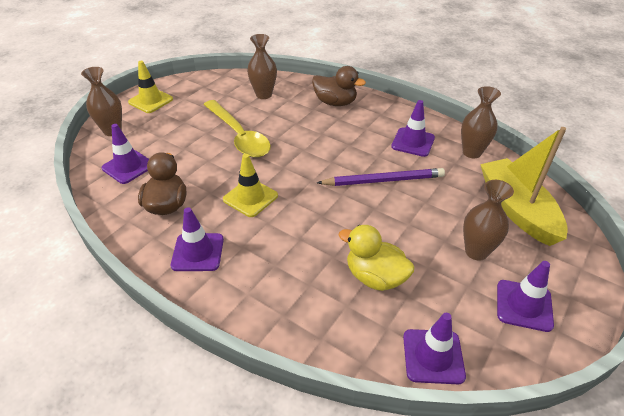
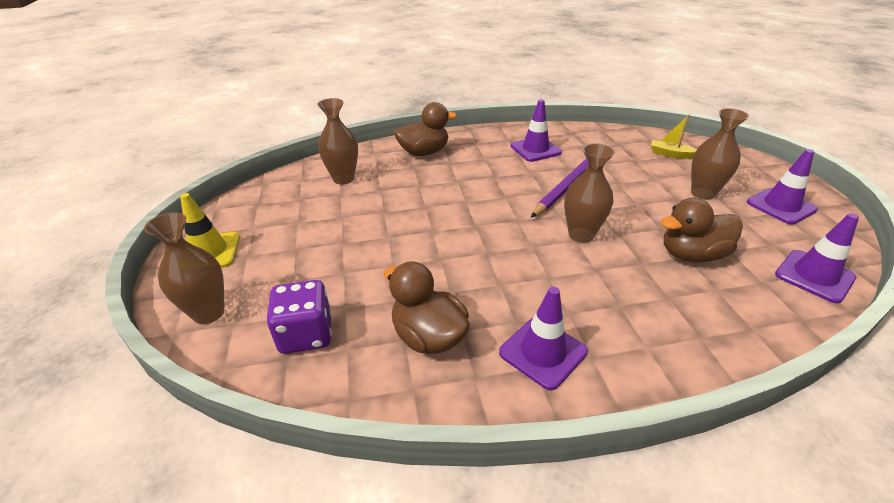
camera: 45 degrees left, 5 degrees down
purple traffic cone [102,124,149,184] -> purple dice [266,280,332,354]
yellow spoon [203,100,271,158] -> none
yellow traffic cone [223,154,278,217] -> none
yellow duck [339,225,415,291] -> brown duck [661,198,743,262]
brown vase [461,86,501,158] -> brown vase moved to [564,143,615,243]
yellow boat [480,127,568,246] -> yellow boat [651,115,697,159], size x0.42

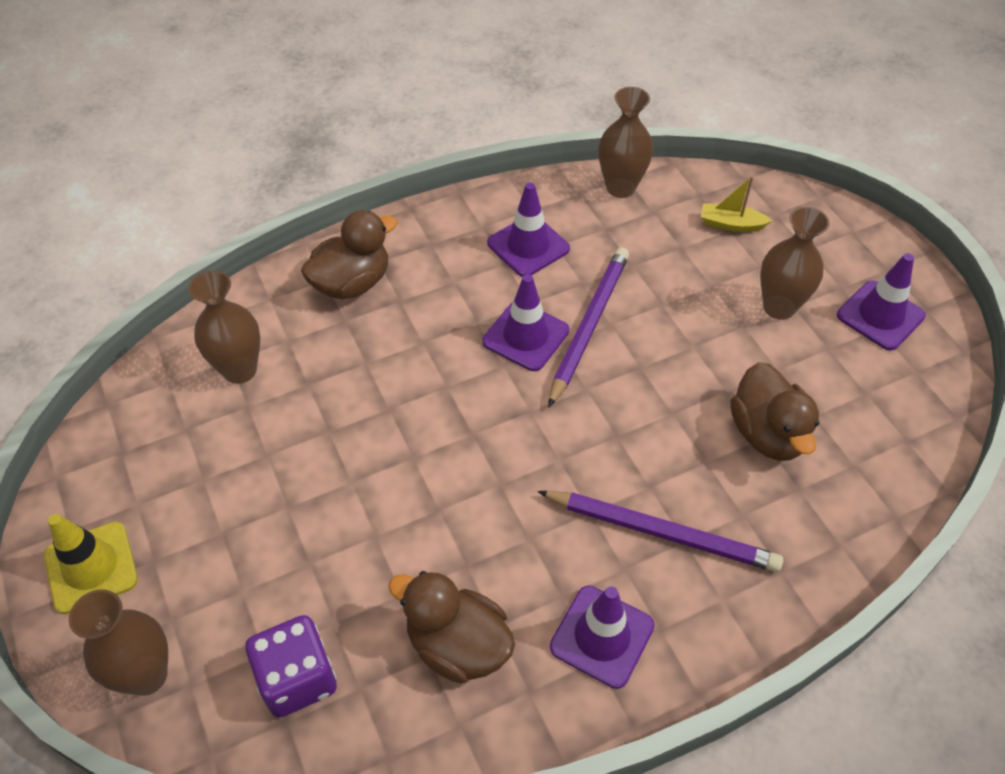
camera: 15 degrees left, 15 degrees up
brown vase [564,143,615,243] -> brown vase moved to [598,87,653,198]
brown duck [661,198,743,262] -> brown duck turned 75 degrees counterclockwise [731,362,819,461]
purple traffic cone [775,213,859,303] -> purple traffic cone moved to [482,274,569,371]
none -> purple pencil [537,491,783,572]

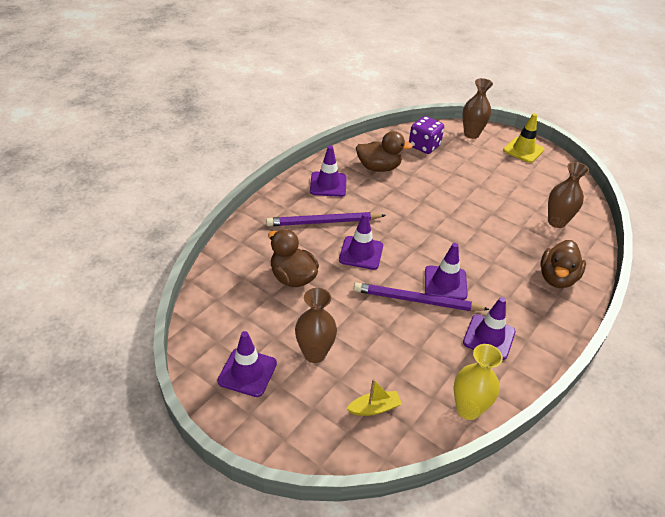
camera: 150 degrees right, 10 degrees down
purple pencil [548,247,629,408] -> purple pencil turned 105 degrees clockwise [354,282,490,311]
brown vase [598,87,653,198] -> yellow vase [454,344,503,420]
none -> purple traffic cone [339,213,383,270]

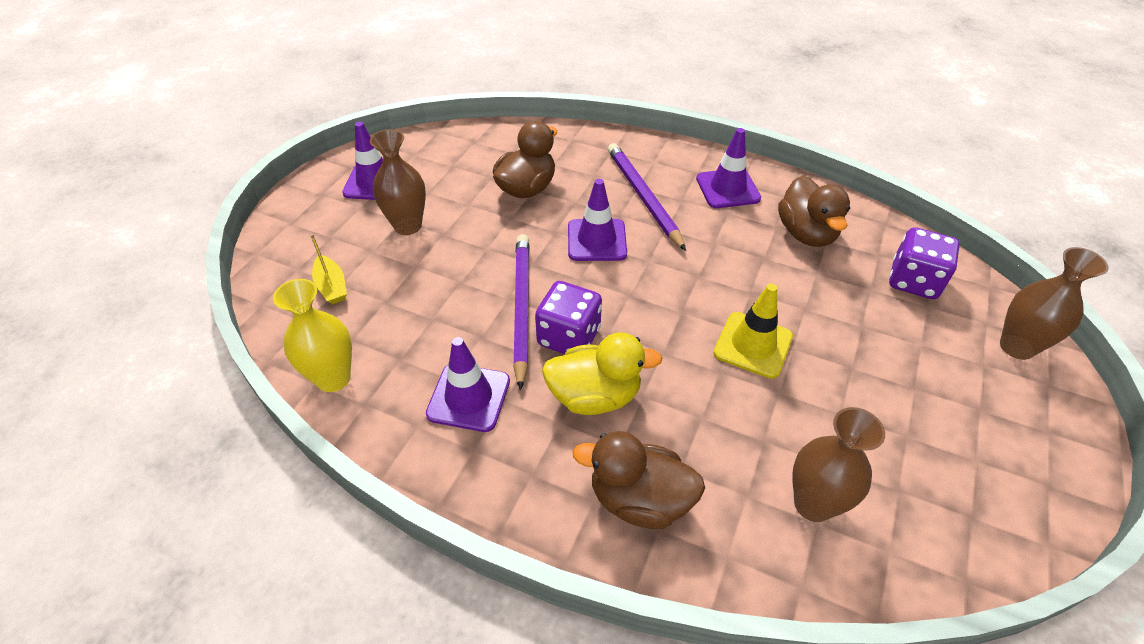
camera: 80 degrees right, 5 degrees up
purple traffic cone [425,243,468,300] -> purple dice [535,281,602,354]
yellow traffic cone [503,113,544,163] -> yellow traffic cone moved to [714,284,793,379]
none -> yellow duck [542,332,662,415]

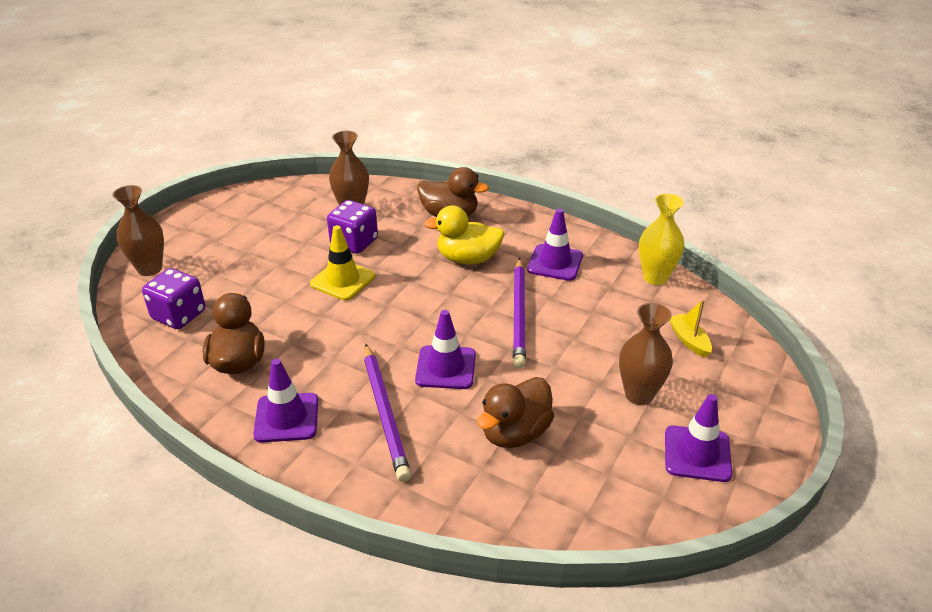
camera: 175 degrees left, 10 degrees down
purple dice [535,281,602,354] -> purple dice moved to [327,200,378,254]

